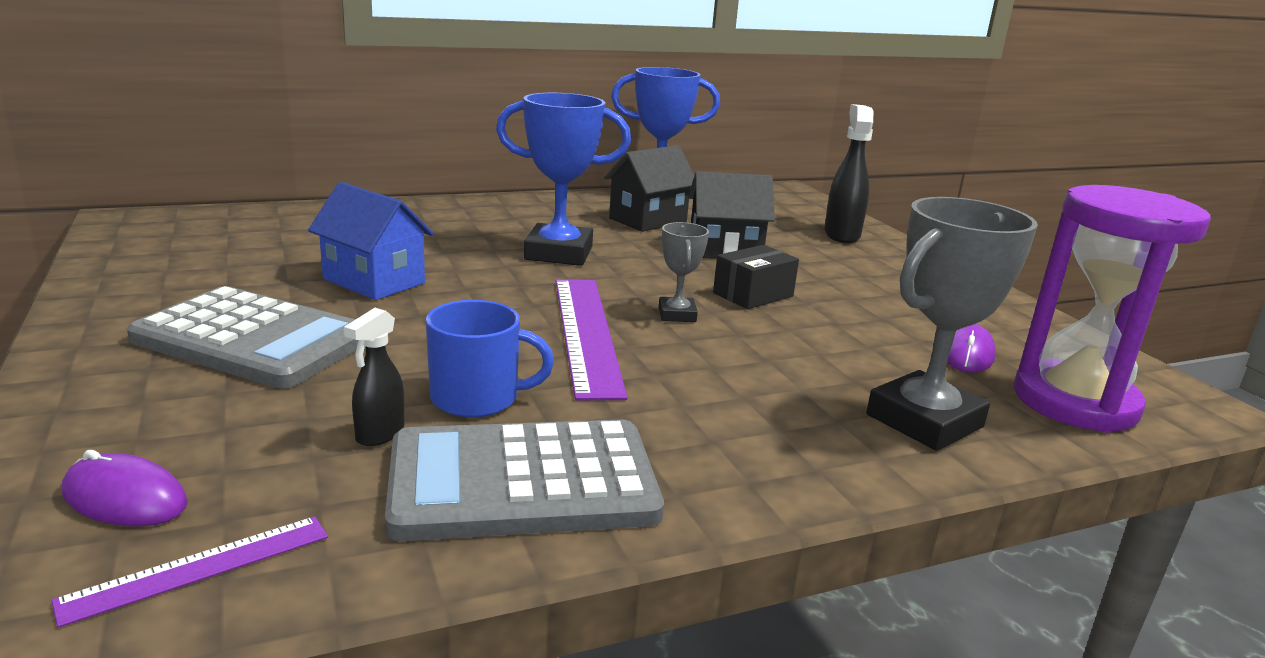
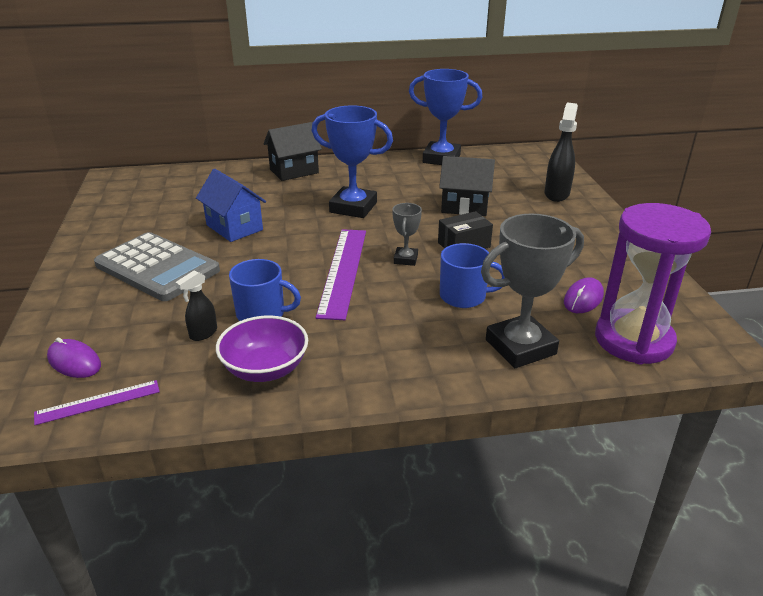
camera: 15 degrees right, 10 degrees up
grey calculator [385,420,664,541] -> purple bowl [216,316,308,382]
black house [604,145,694,232] -> black house moved to [263,122,322,181]
none -> blue mug [440,243,505,308]

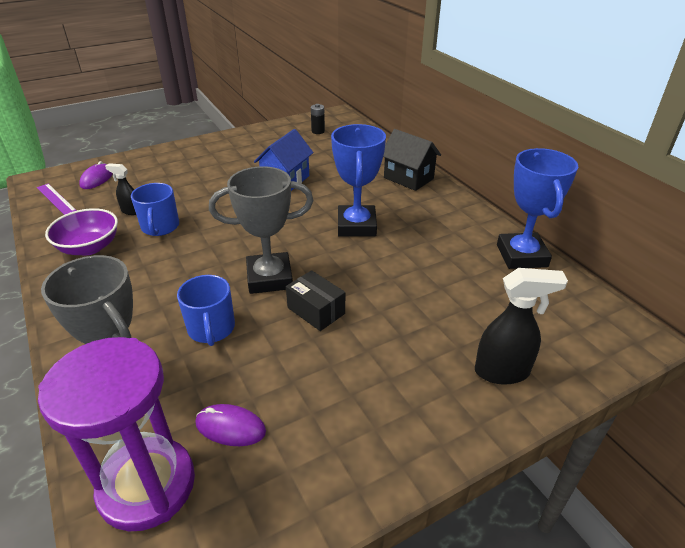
camera: 70 degrees right, 5 degrees up
grey calculator [94,232,220,301] -> none
purple ruler [316,229,366,320] -> none
grey trophy [392,203,422,266] -> grey trophy [209,166,314,294], size x1.96
black house [439,156,495,216] -> none
none -> black battery [311,104,325,134]

